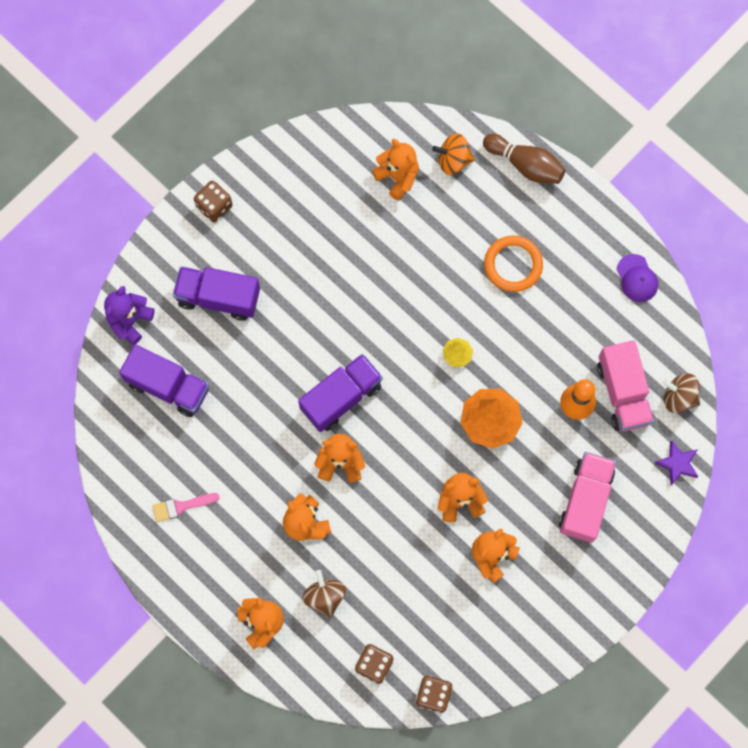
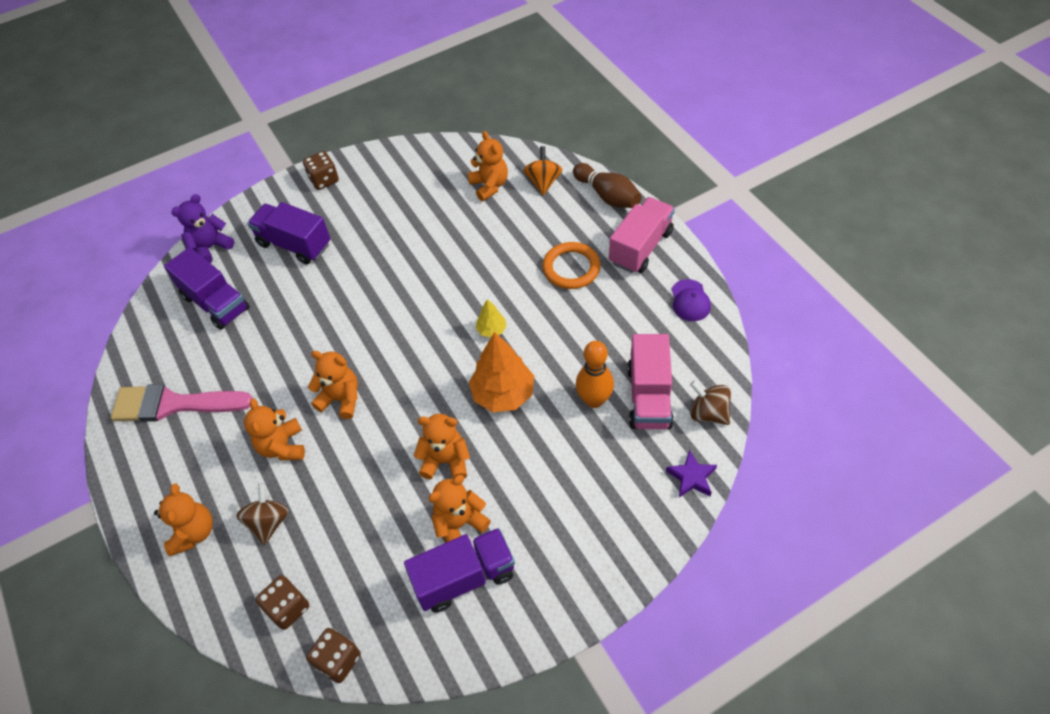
camera: 20 degrees right, 20 degrees down
pink brush [152,493,220,522] -> pink brush [111,384,253,422], size x2.01
purple truck [298,354,383,432] -> purple truck moved to [404,528,515,613]
orange spinning top [432,133,475,175] -> orange spinning top turned 75 degrees clockwise [523,146,563,195]
pink truck [559,452,616,543] -> pink truck moved to [609,197,675,273]

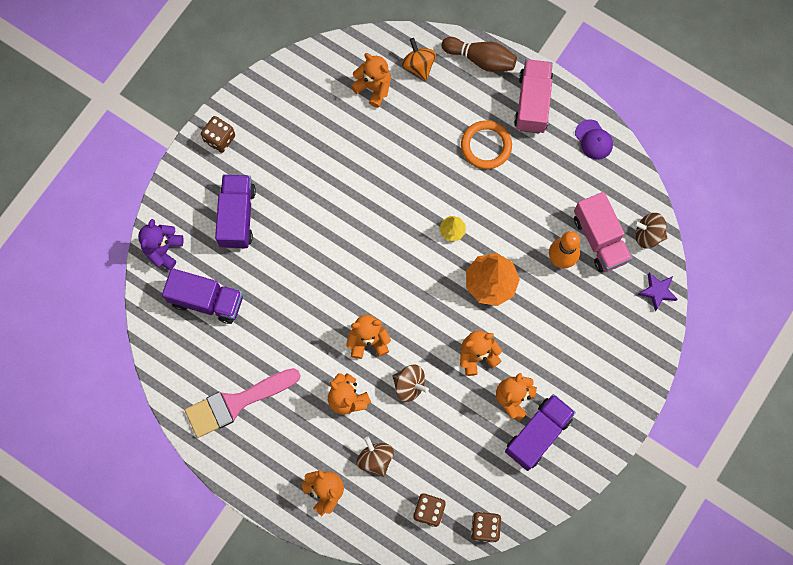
camera: 30 degrees left, 20 degrees up
purple truck [247,202,331,265] -> purple truck turned 90 degrees clockwise [215,174,256,249]
none -> brown spinning top [392,364,429,402]

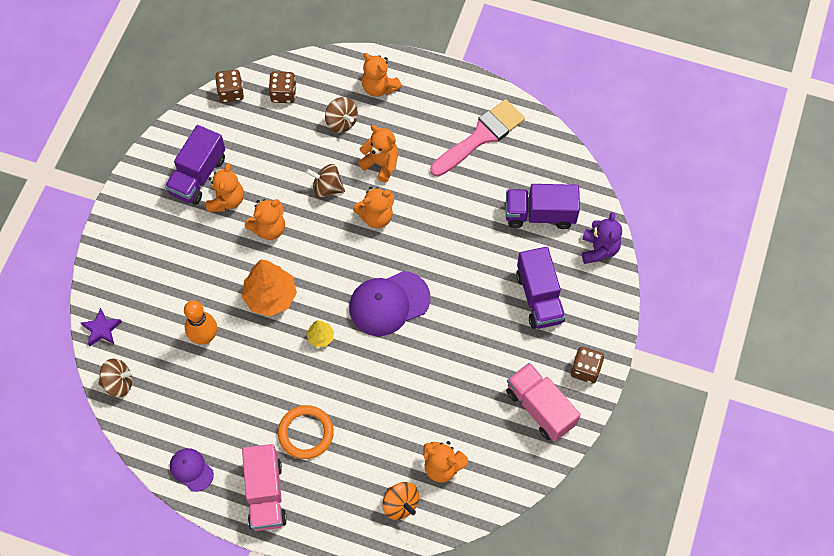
camera: 165 degrees right, 10 degrees down
brown bowling pin [442,37,517,72] -> none
pink truck [574,192,632,272] -> pink truck moved to [506,363,581,442]
none -> purple cap [349,271,430,336]

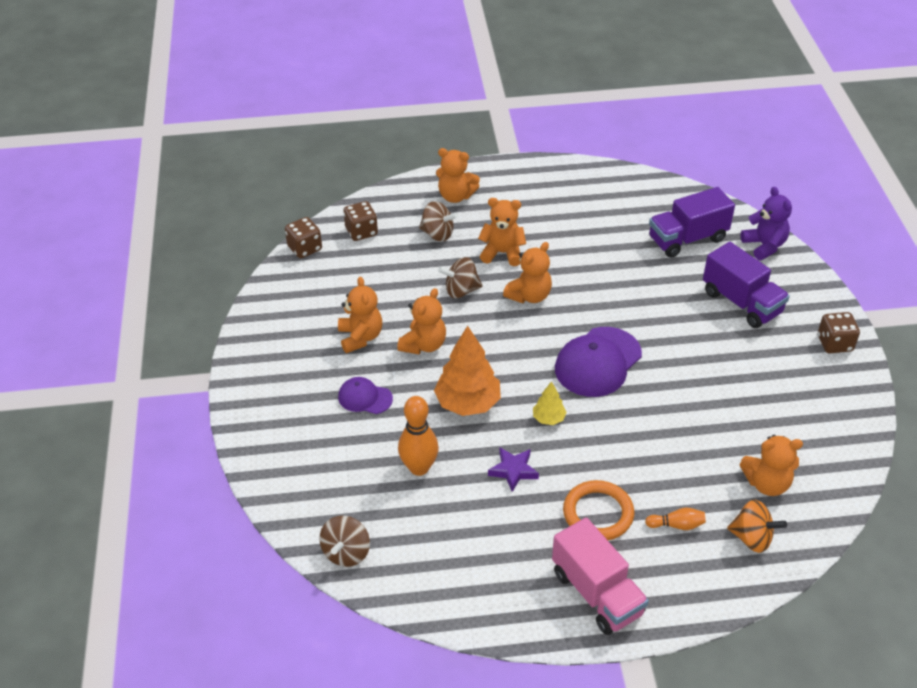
camera: 25 degrees left, 20 degrees down
purple star [81,308,122,346] -> purple star moved to [488,448,539,492]
brown spinning top [98,358,134,397] -> brown spinning top turned 135 degrees clockwise [319,515,370,567]
purple truck [165,125,225,205] -> none
purple cap [170,448,214,492] -> purple cap moved to [338,377,393,414]
pink brush [430,99,525,177] -> none
pink truck [506,363,581,442] -> none
none -> orange bowling pin [645,507,706,530]

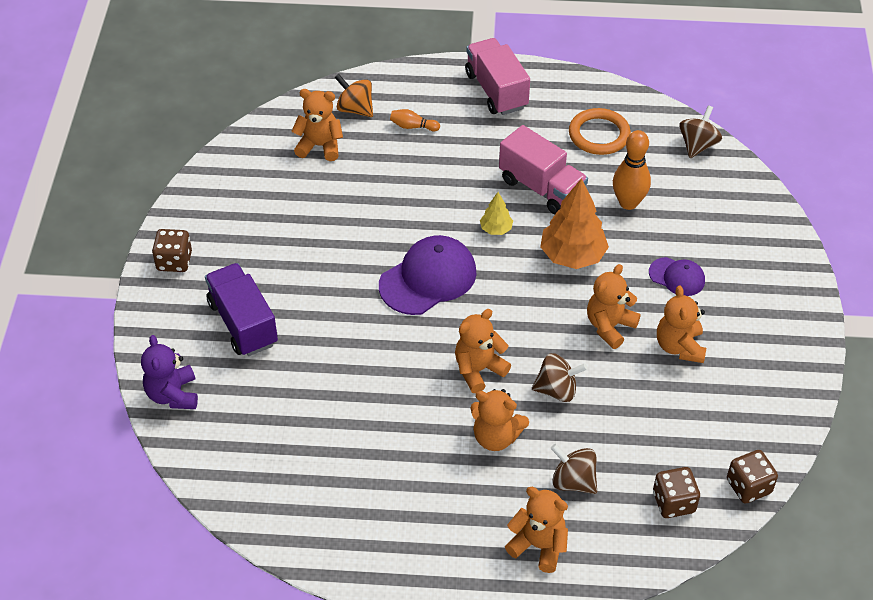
camera: 170 degrees left, 5 degrees up
purple star [488,448,539,492] -> pink truck [499,125,588,215]
orange ring [563,480,634,540] -> orange ring moved to [569,108,631,155]
purple truck [649,187,735,258] -> none

